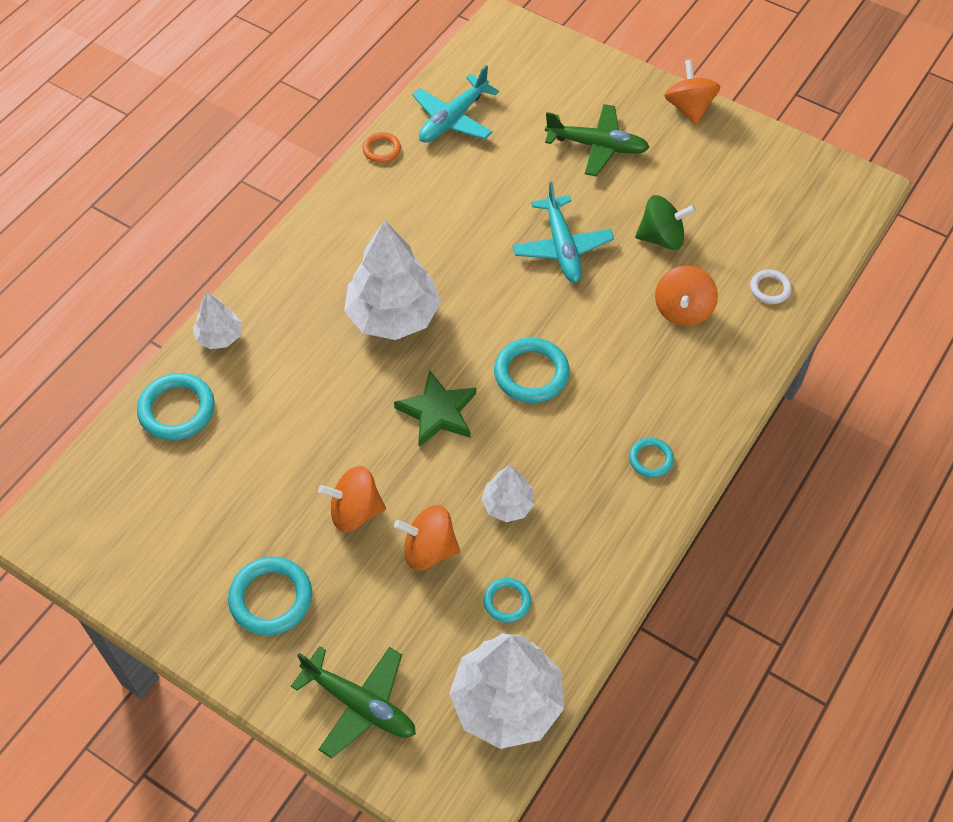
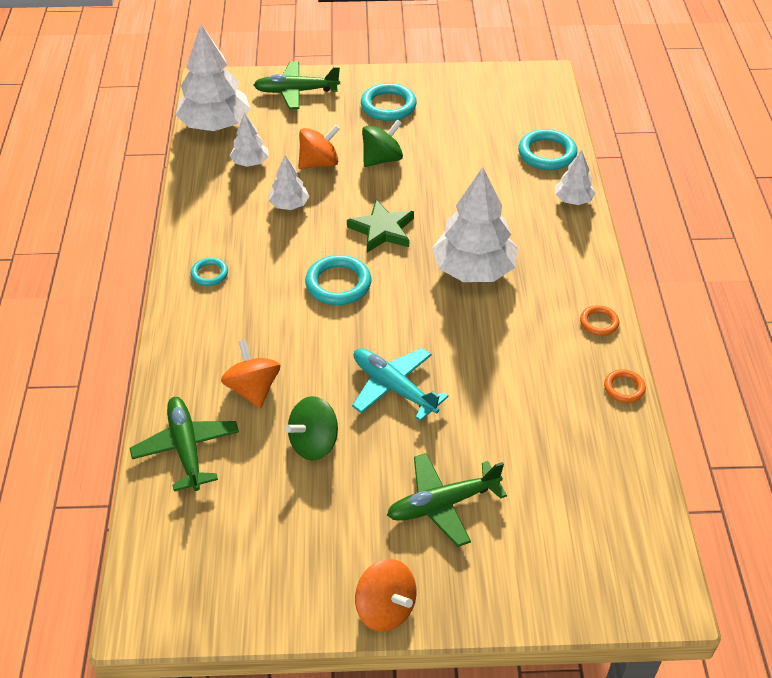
camera: 145 degrees right, 10 degrees down
orange spinning top [318,466,386,532] -> green spinning top [362,119,403,167]
turquoise plane [412,65,499,143] -> none
turquoise ring [483,578,531,623] -> white tree [229,113,269,167]
white ring [750,269,792,304] -> green plane [130,397,239,491]
none -> orange ring [580,305,619,336]

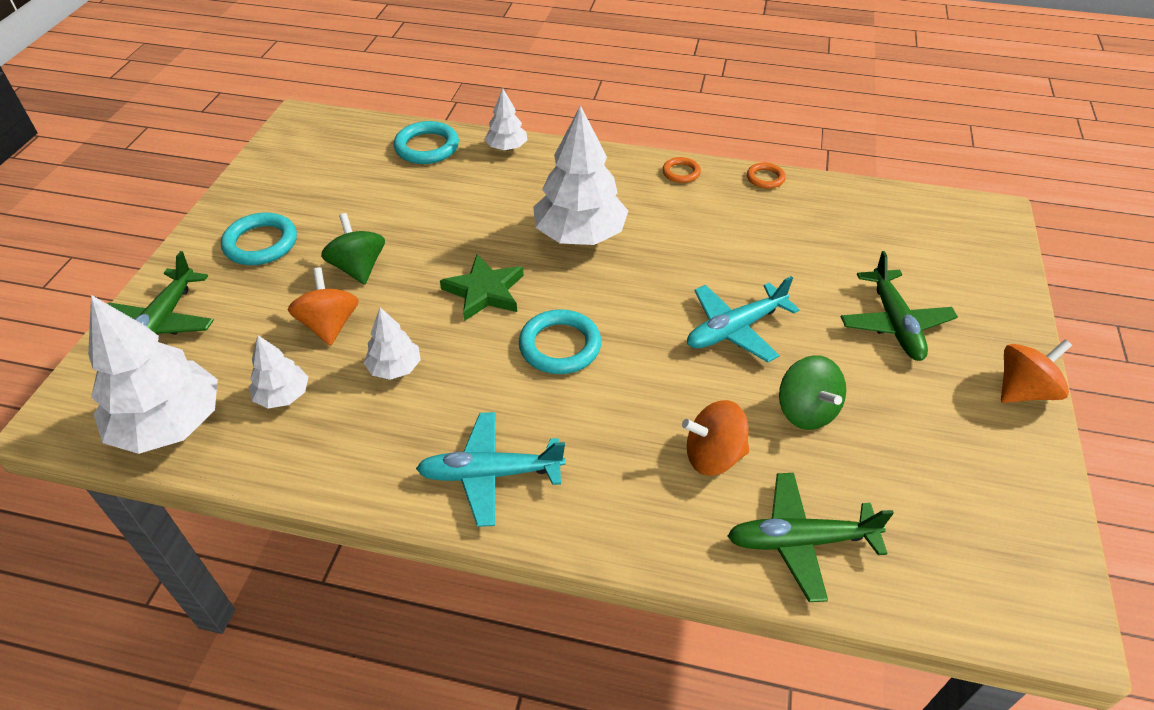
camera: 75 degrees left, 0 degrees up
turquoise ring [191,258,228,286] -> turquoise plane [416,412,565,527]

